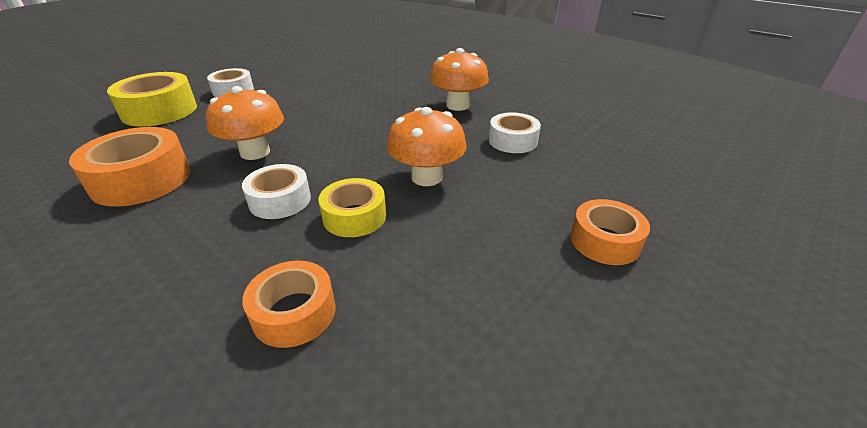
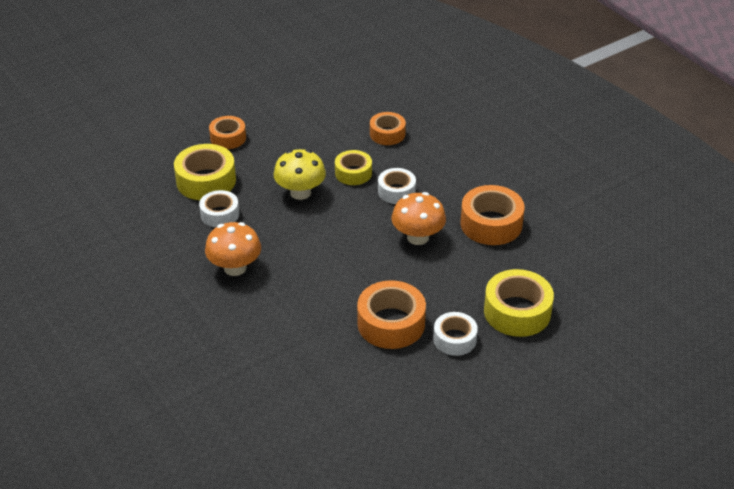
camera: 165 degrees left, 5 degrees up
orange mushroom [387,107,467,186] -> yellow mushroom [274,149,326,200]
none -> yellow tape [174,144,236,200]
none -> orange tape [357,280,426,349]

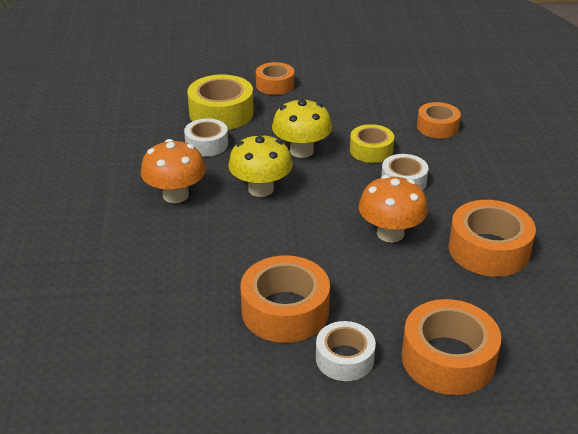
camera: 30 degrees right, 5 degrees down
yellow tape [484,269,554,337] -> orange tape [402,299,501,395]
none -> yellow mushroom [228,133,293,197]

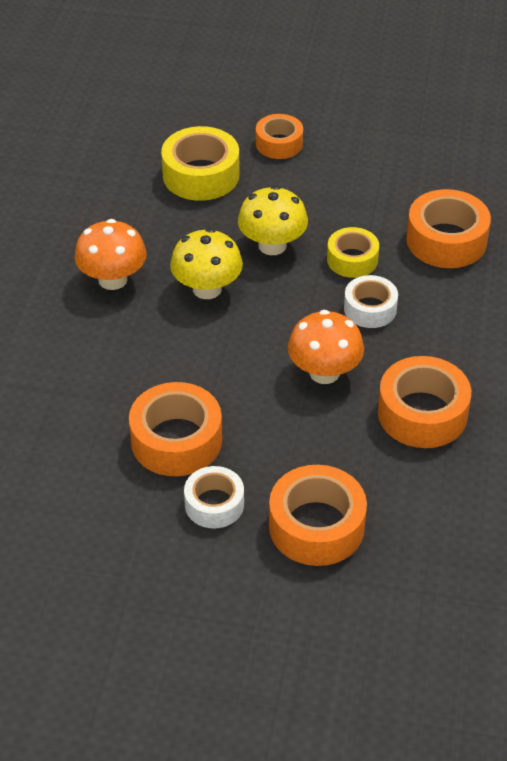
camera: 15 degrees right, 10 degrees up
white tape [184,118,228,156] -> none
orange tape [417,102,461,139] -> orange tape [406,189,491,268], size x1.59

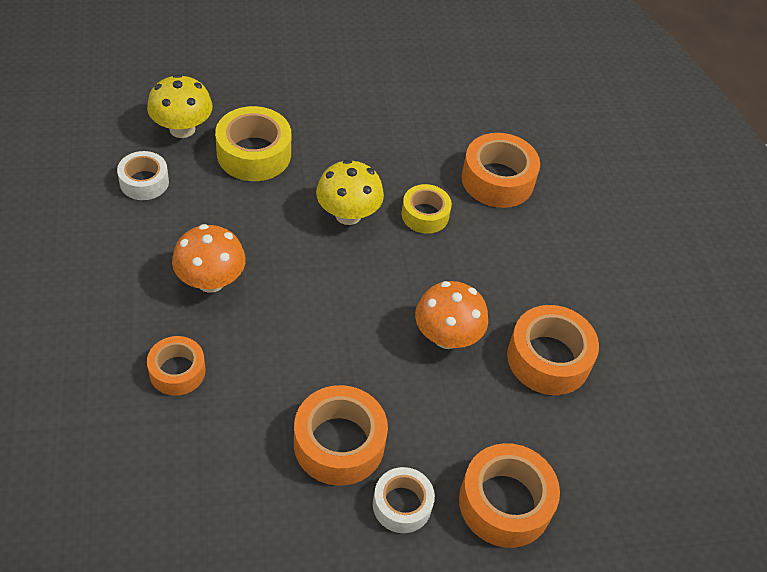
camera: 25 degrees left, 5 degrees up
yellow mushroom [170,228,243,299] -> yellow mushroom moved to [147,74,213,138]
orange tape [256,114,303,159] -> orange tape moved to [147,336,205,396]
white tape [344,275,398,328] -> white tape moved to [117,151,169,200]

